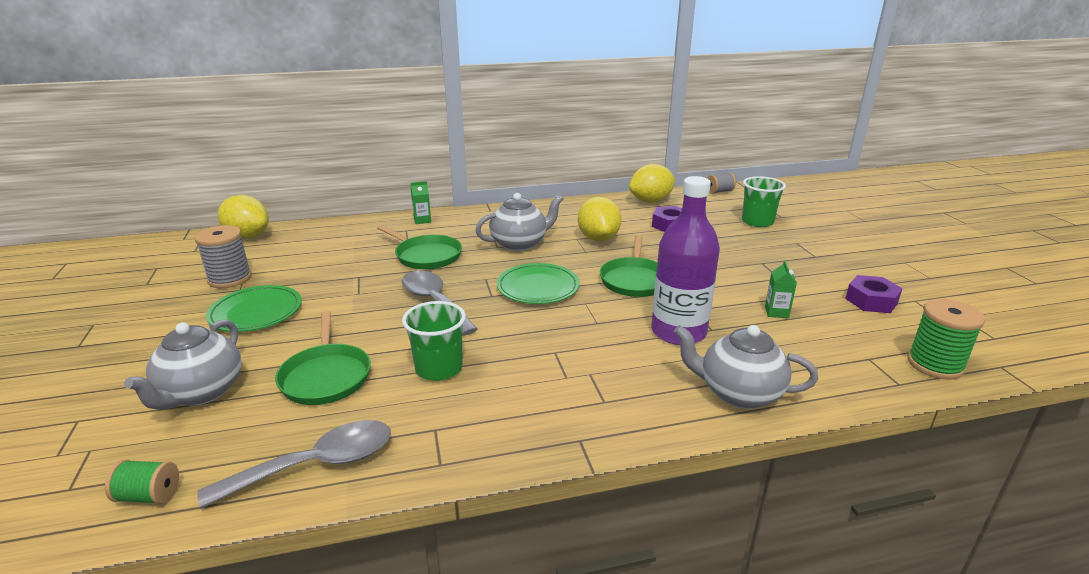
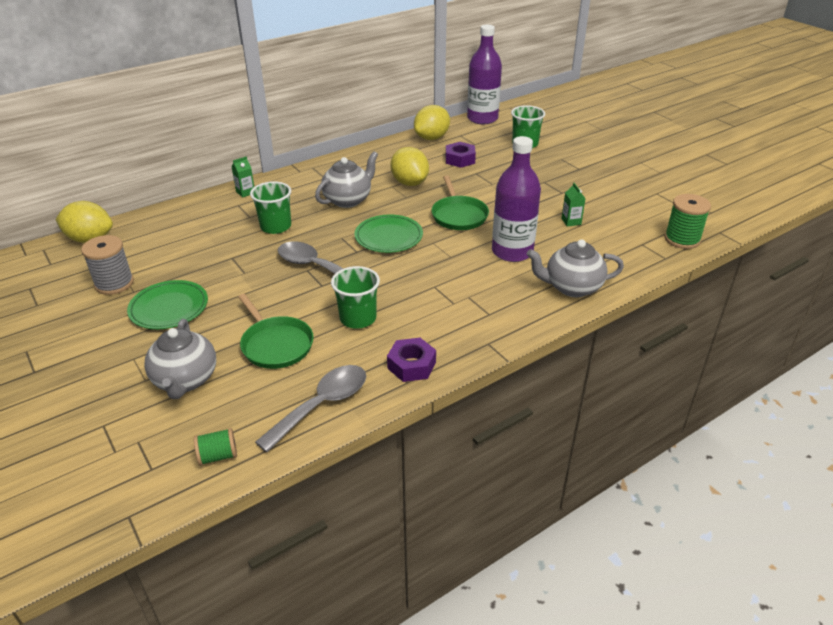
camera: 20 degrees left, 10 degrees up
green pan [377,225,462,269] -> green cup [250,181,291,234]
grey spool [707,173,736,194] -> purple bottle [467,25,502,124]
purple nut [845,275,903,313] -> purple nut moved to [387,338,436,382]

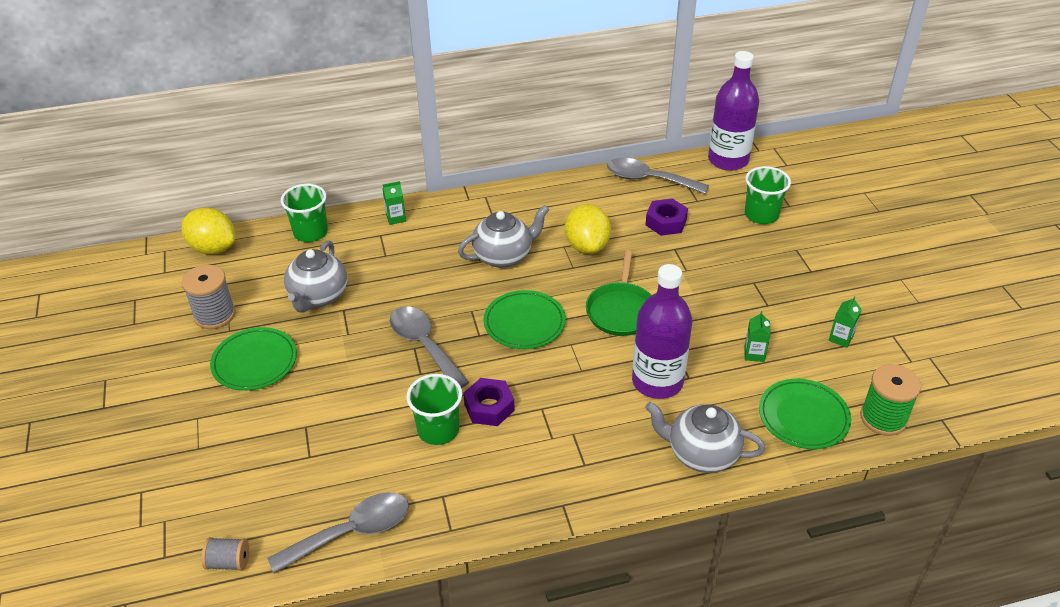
camera: 20 degrees right, 5 degrees up
grey teapot [144,319,216,399] -> grey teapot moved to [284,240,347,313]
green spool [194,428,237,466] -> grey spool [201,537,249,571]
green pan [238,294,314,369] -> none
green cup [250,181,291,234] -> green cup moved to [281,184,328,242]
purple nut [387,338,436,382] -> purple nut moved to [463,378,515,426]
yellow lemon [414,105,450,140] -> grey spoon [607,158,709,194]
none -> green plate [759,379,851,449]
none -> green carton [829,296,862,348]

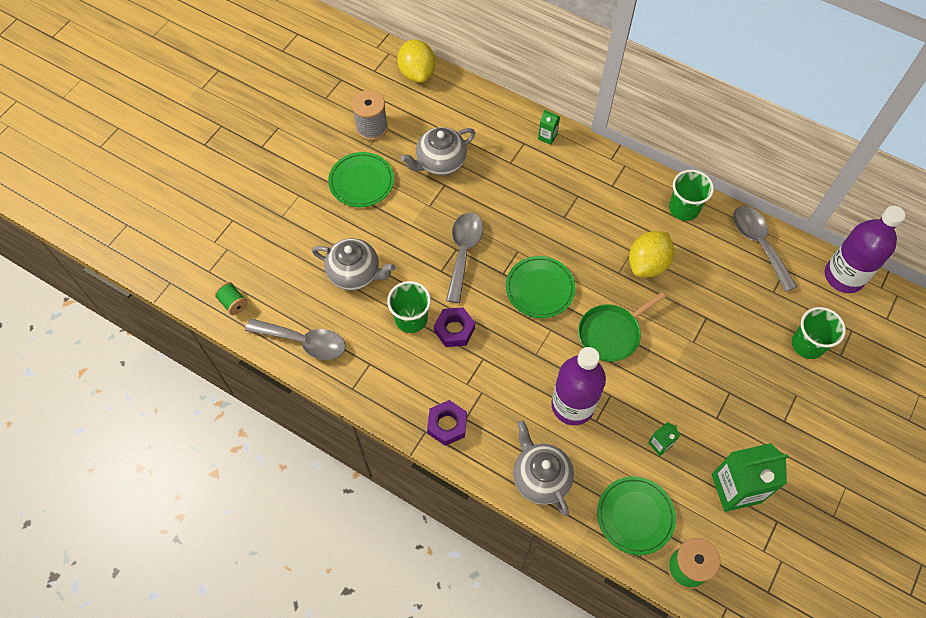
camera: 45 degrees right, 20 degrees up
grey spool [201,537,249,571] -> green spool [214,282,247,315]
green cup [281,184,328,242] -> green cup moved to [669,170,714,221]
grey teapot [458,205,549,268] -> grey teapot moved to [312,238,395,290]
purple nut [646,198,688,236] -> purple nut moved to [427,400,467,446]
green carton [829,296,862,348] -> green carton [711,443,788,512], size x2.20

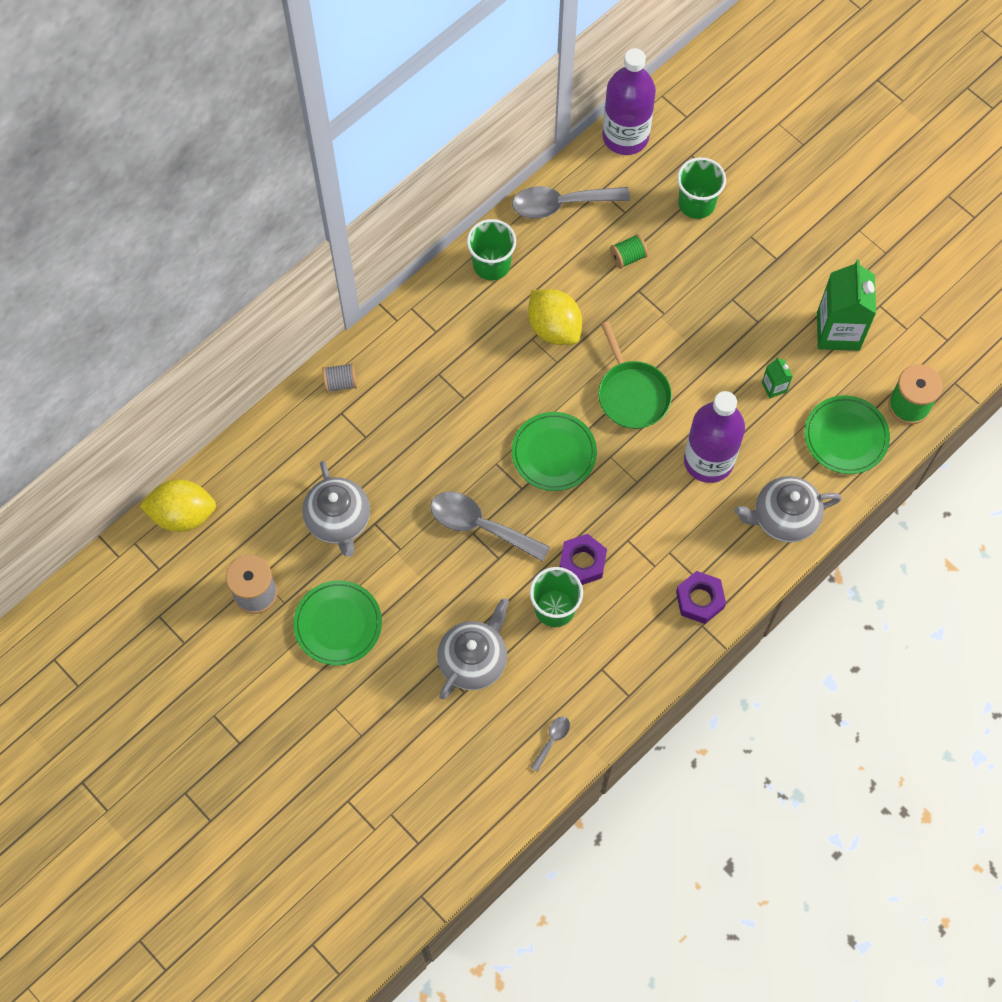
camera: 75 degrees left, 5 degrees up
green spool [214,282,247,315] -> green spool moved to [610,234,648,269]
grey spoon [245,318,346,360] -> grey spoon [530,717,570,772], size x0.46
green carton [538,110,560,145] -> grey spool [322,363,357,393]

